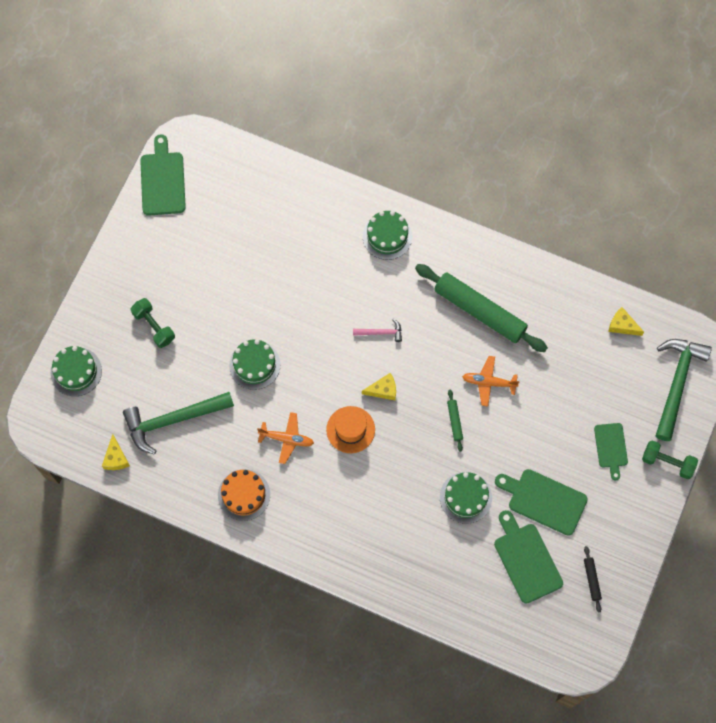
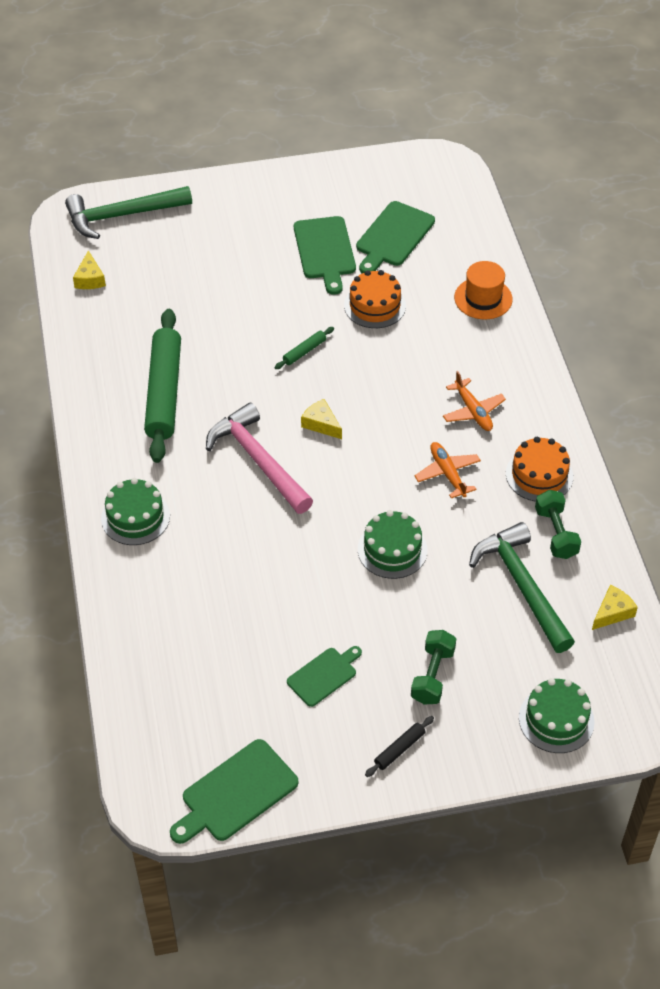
camera: 125 degrees left, 20 degrees down
green hammer [123,392,234,455] -> green hammer turned 150 degrees counterclockwise [469,522,575,653]
orange hat [326,406,375,453] -> orange hat moved to [454,261,513,319]
pink hammer [353,319,402,342] -> pink hammer [206,403,313,514], size x2.16
green cake [440,472,492,524] -> orange cake [344,270,406,328]
orange plane [462,356,520,407] -> orange plane moved to [443,371,506,431]
black rolling pin [584,546,602,612] -> black rolling pin moved to [365,716,434,777]
green cutting board [594,423,628,480] -> green cutting board moved to [287,646,362,707]
green dumbbell [642,440,698,479] -> green dumbbell moved to [535,490,581,559]

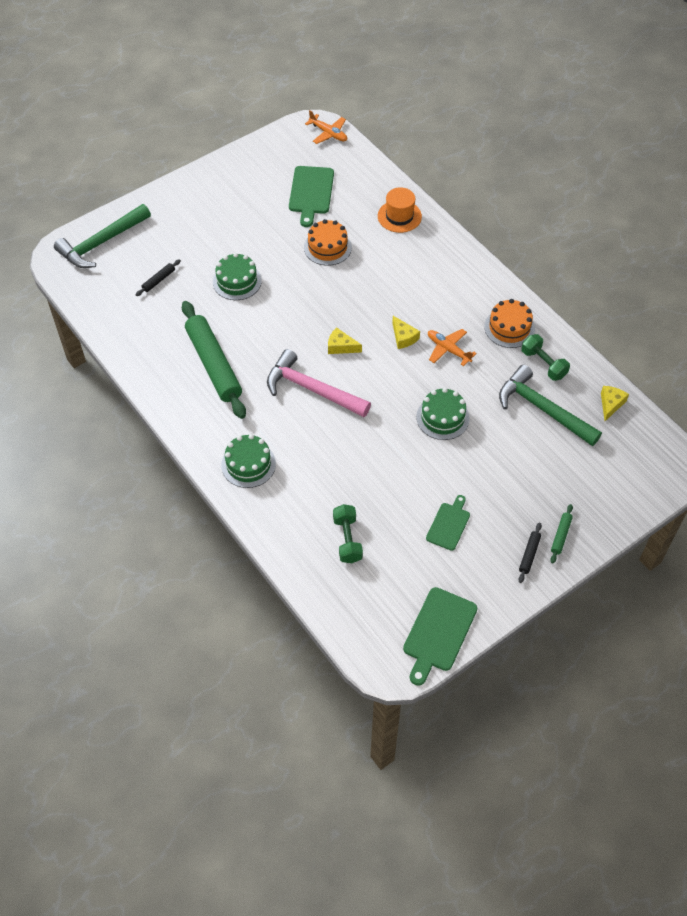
camera: 25 degrees left, 5 degrees up
yellow cheese [73,250,106,289] -> yellow cheese moved to [392,316,420,349]
green rolling pin [275,327,334,369] -> green rolling pin moved to [550,504,573,563]
green cutting board [294,216,356,295] -> none
green dumbbell [411,630,456,705] -> green dumbbell moved to [333,504,363,563]
orange plane [443,371,506,431] -> orange plane moved to [305,110,347,144]
green cake [519,678,595,753] -> green cake moved to [213,253,262,300]
none -> black rolling pin [136,259,181,296]

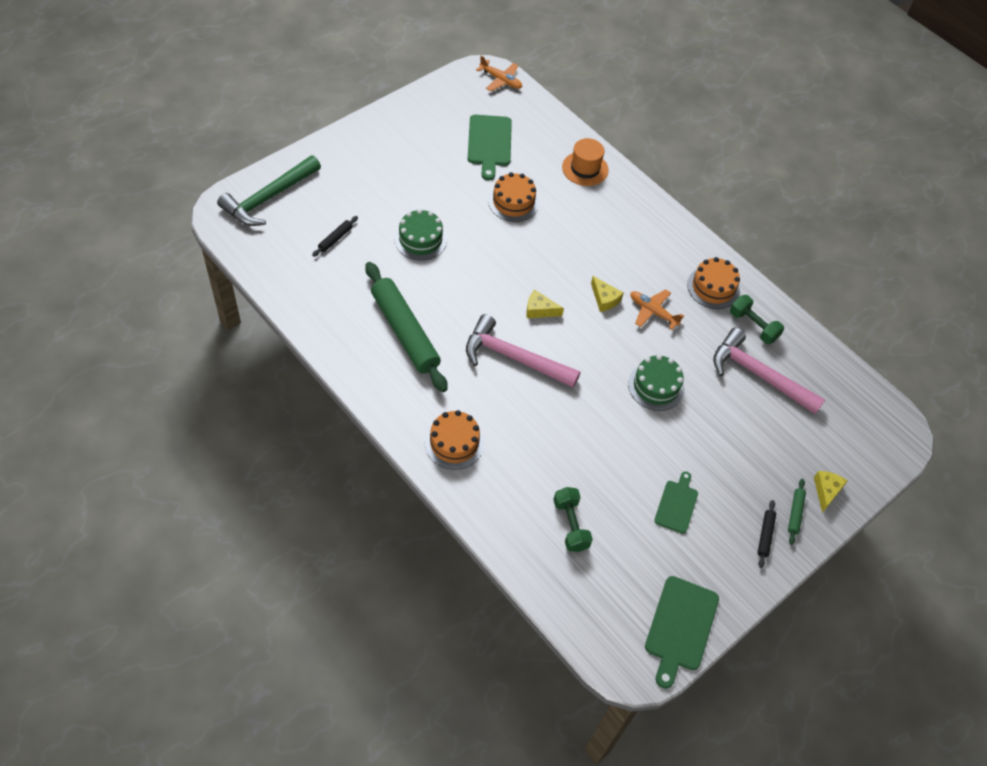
camera: 10 degrees left, 0 degrees up
green cake [221,434,276,488] -> orange cake [425,410,484,470]
green hammer [499,365,602,446] -> pink hammer [713,328,825,414]
yellow cheese [601,386,629,421] -> yellow cheese moved to [814,471,848,513]

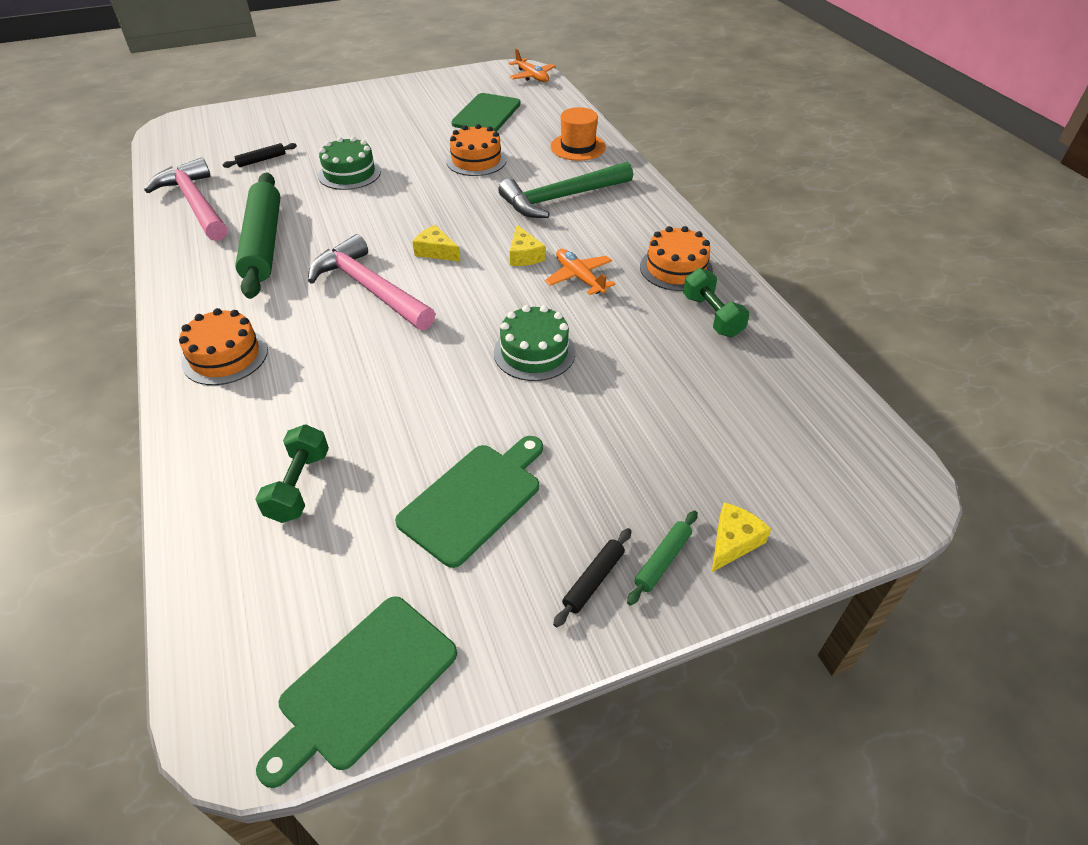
camera: 25 degrees right, 10 degrees down
green hammer [217,155,321,226] -> green hammer moved to [498,162,633,218]
green cutting board [654,471,698,534] -> green cutting board [395,436,543,568], size x1.58
pink hammer [713,328,825,414] -> pink hammer moved to [144,158,228,241]

